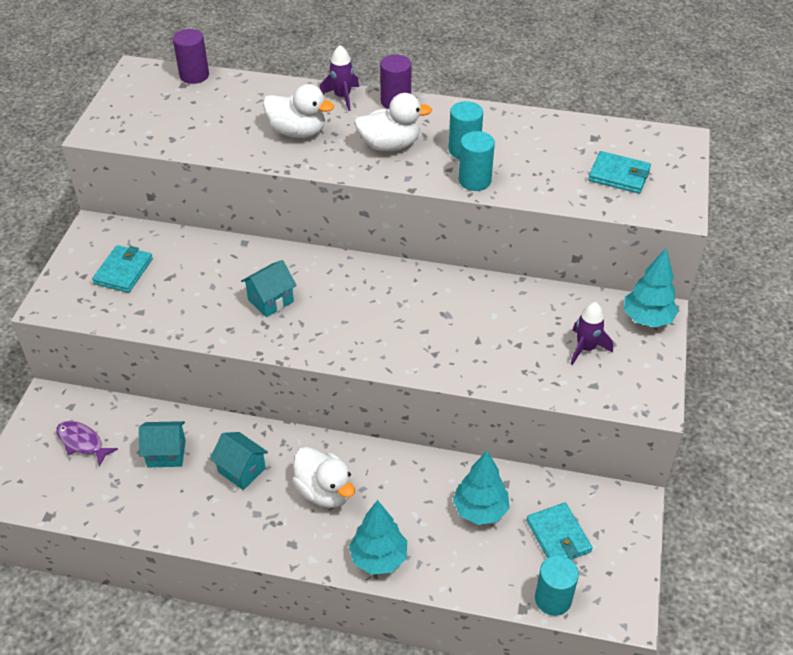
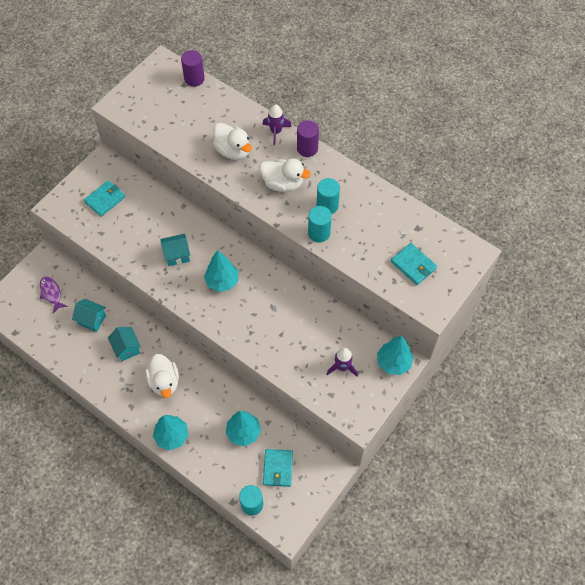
camera: 25 degrees right, 15 degrees up
none -> turquoise tree [204,250,238,292]

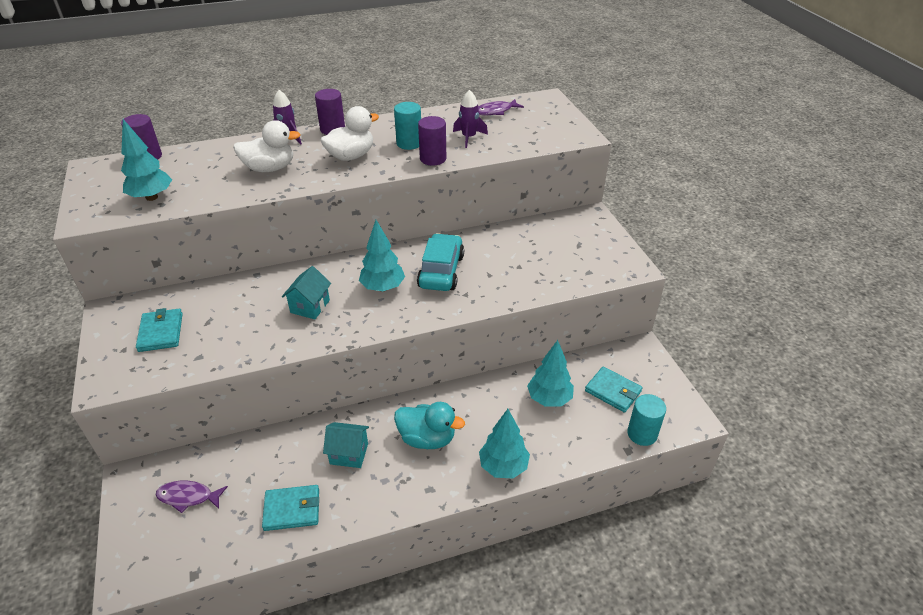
camera: 55 degrees left, 20 degrees down
turquoise house [72,299,106,332] -> none
white duck [145,354,179,398] -> turquoise duck [394,402,465,449]
turquoise cylinder [308,206,332,243] -> purple cylinder [418,116,446,166]
purple rocket [327,348,358,377] -> purple rocket moved to [453,90,488,148]
turquoise tree [377,336,414,375] -> turquoise tree moved to [121,119,172,201]
turquoise wallet [391,243,437,285] -> turquoise wallet moved to [262,485,319,531]
none -> turquoise car [417,233,464,291]
none -> purple fish [478,99,524,115]

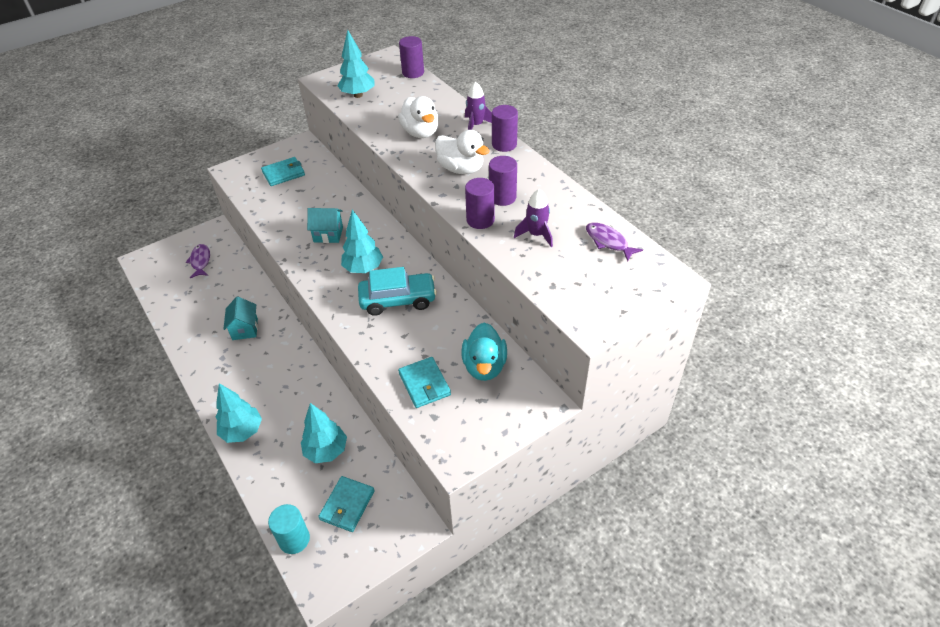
camera: 75 degrees right, 5 degrees up
turquoise wallet [262,485,319,531] -> turquoise wallet moved to [398,357,451,408]
turquoise cylinder [394,102,421,150] -> purple cylinder [489,156,517,206]
turquoise duck [394,402,465,449] -> turquoise duck moved to [461,322,507,381]

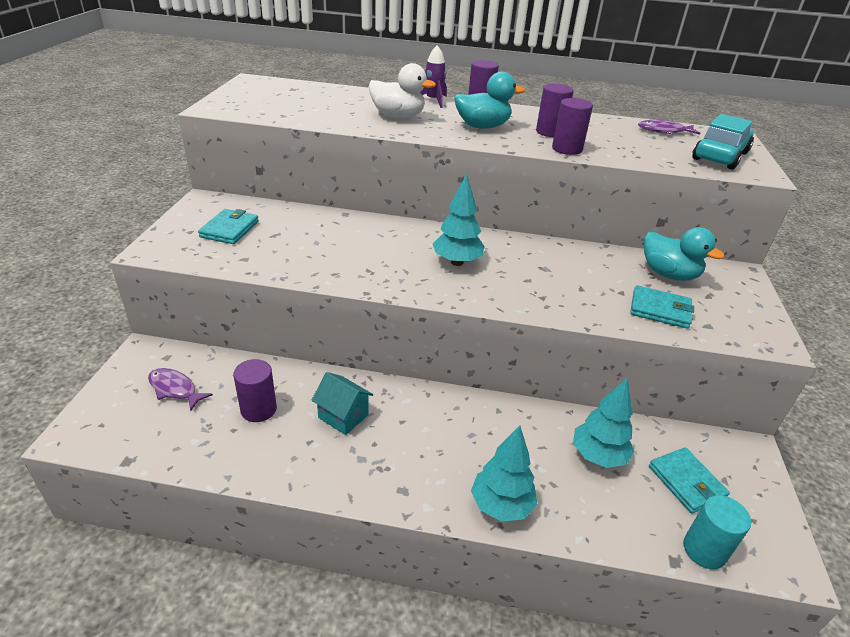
camera: 50 degrees left, 10 degrees down
turquoise house [307,208,343,243] -> none
turquoise tree [337,30,374,98] -> none
turquoise car [358,267,437,316] -> turquoise car moved to [692,114,754,170]
purple cylinder [399,36,424,78] -> purple cylinder moved to [233,359,277,422]
white duck [435,130,490,174] -> turquoise duck [454,72,525,129]
purple rocket [514,189,553,247] -> none

